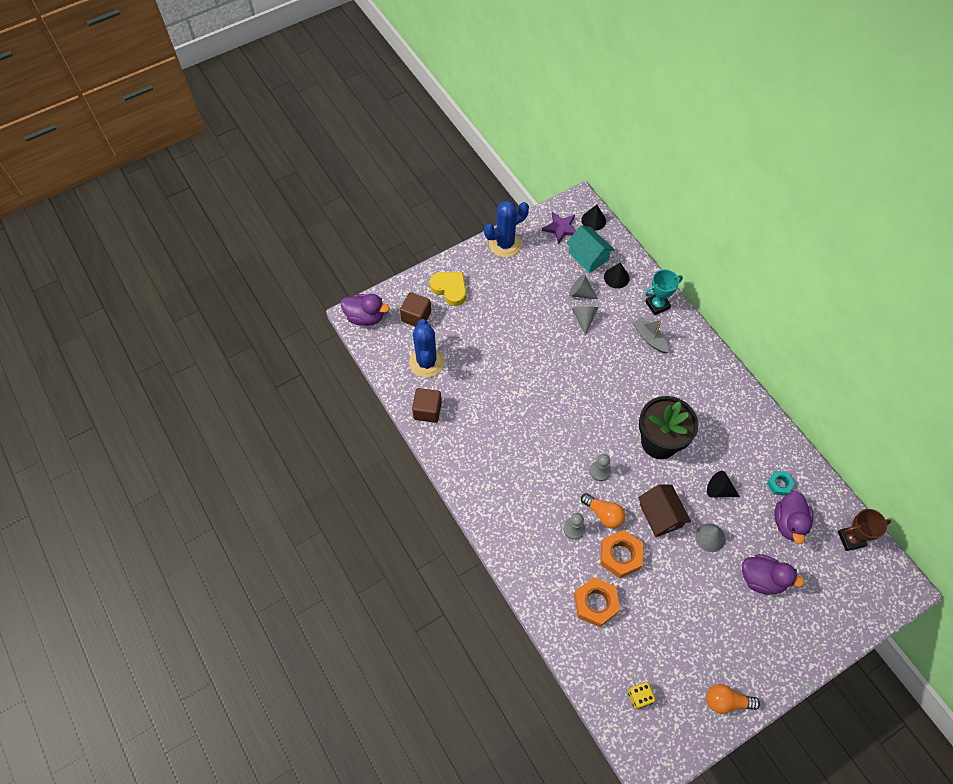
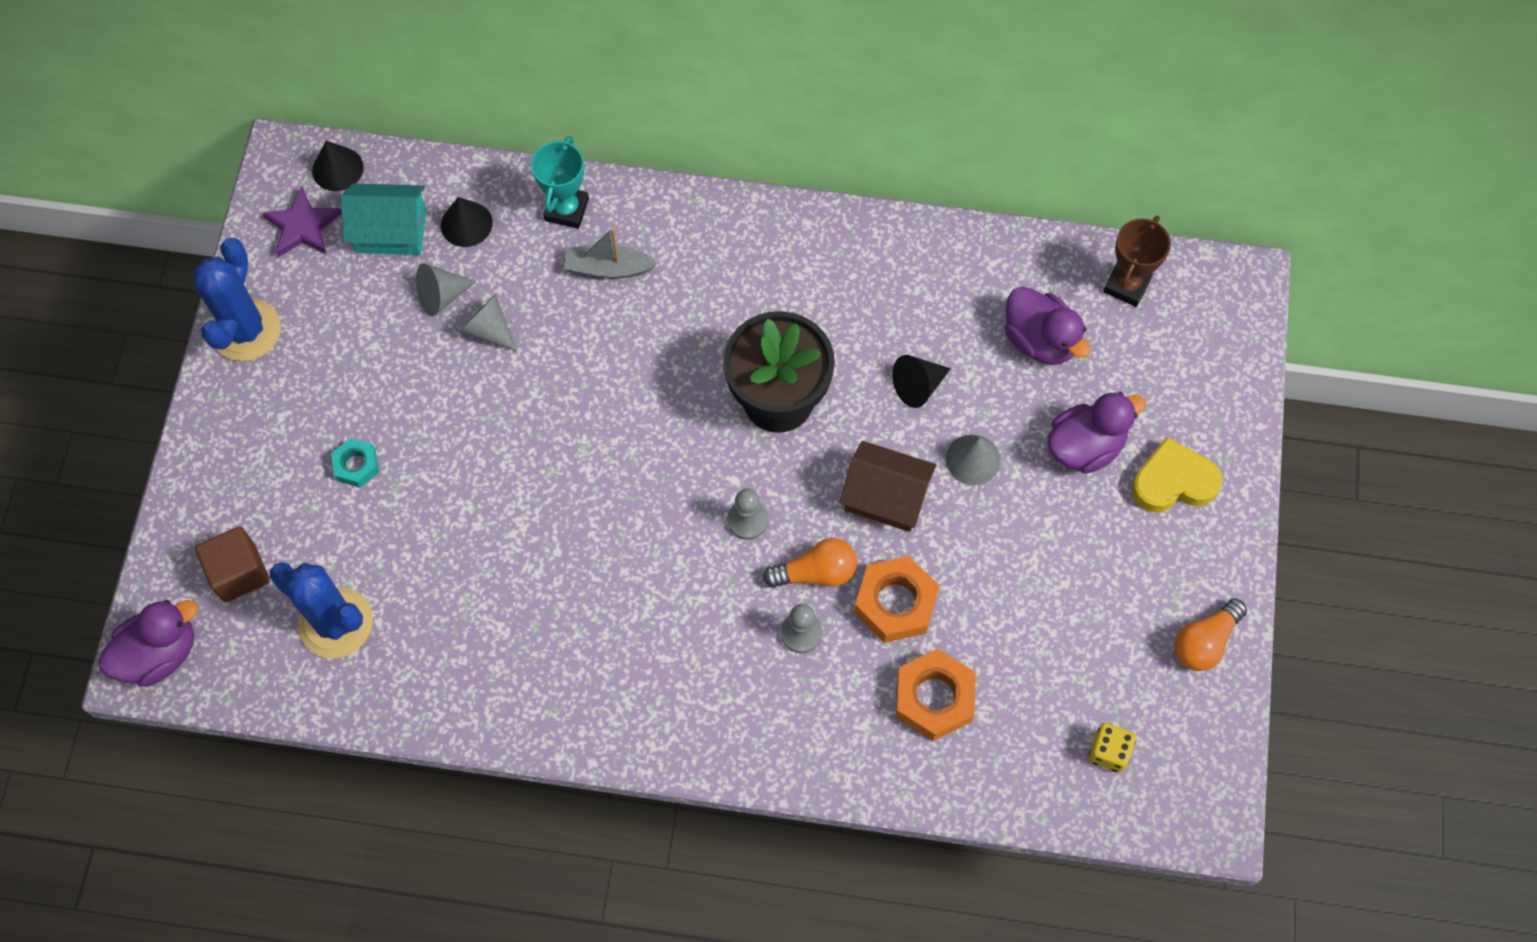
camera: 50 degrees left, 5 degrees up
brown cube [412,388,442,423] -> none
yellow heart [430,272,466,306] -> yellow heart moved to [1132,437,1222,513]
turquoise nut [767,471,795,496] -> turquoise nut moved to [331,438,379,488]

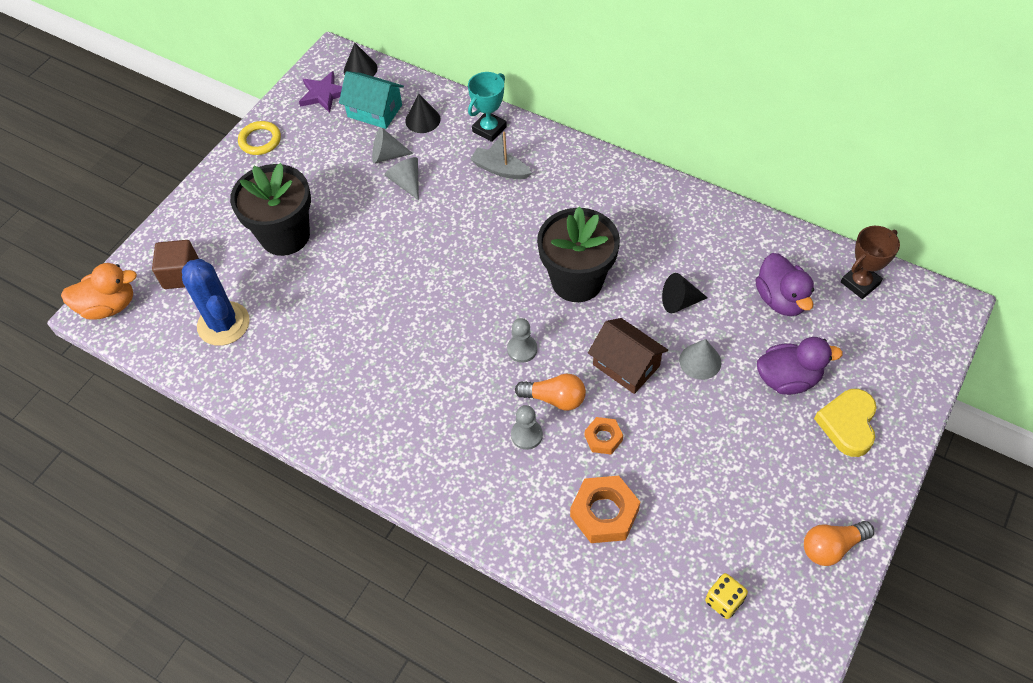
camera: 25 degrees right, 10 degrees down
purple duck [99,600,198,687] -> orange duck [61,263,137,320]
blue cactus [193,238,281,361] -> yellow ring [238,121,281,155]
turquoise nut [331,438,379,488] -> black flower pot [230,163,311,256]
orange nut [854,556,939,643] -> orange nut [584,417,623,454], size x0.58
yellow heart [1132,437,1222,513] -> yellow heart turned 90 degrees counterclockwise [814,389,877,457]

